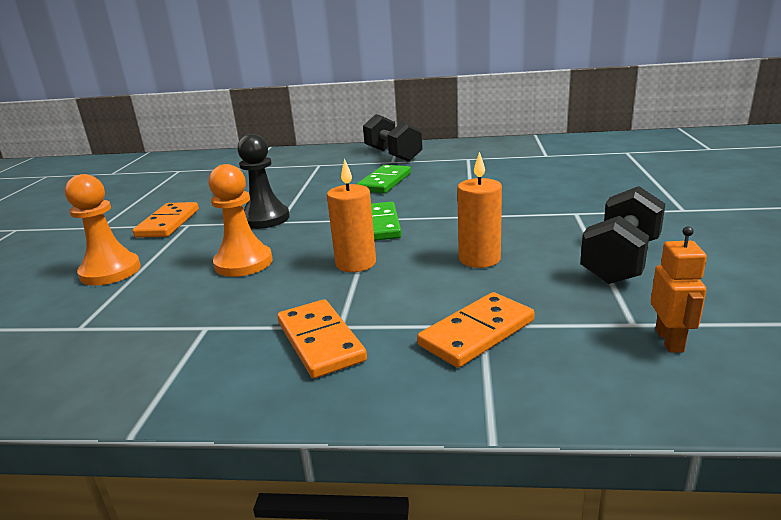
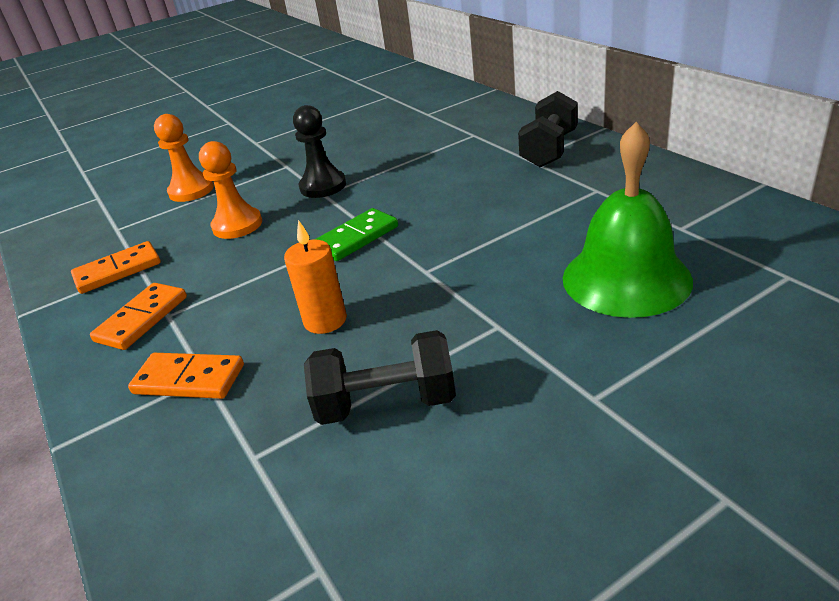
camera: 55 degrees right, 10 degrees up
orange domino [133,202,199,237] -> orange domino moved to [71,241,161,294]
orange candle [327,159,376,272] -> none
green domino [357,165,411,193] -> none
orange robot [651,226,707,353] -> none
none -> green bell [563,122,693,318]

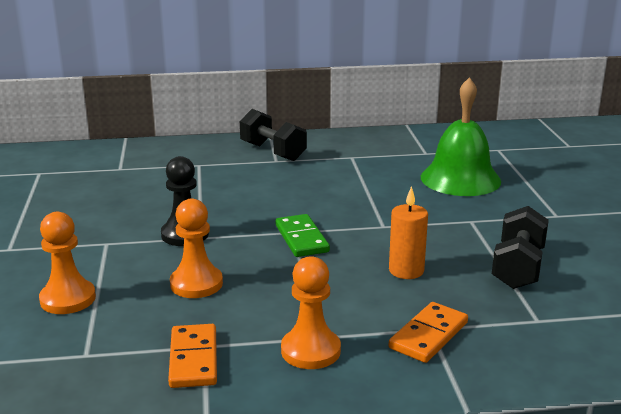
camera: 70 degrees left, 10 degrees down
orange domino [90,283,187,350] -> orange pawn [281,256,341,369]

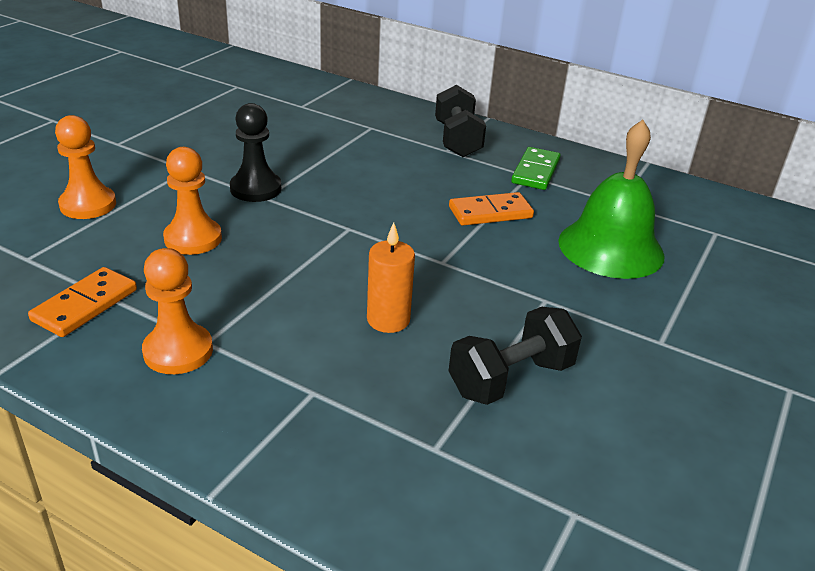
camera: 35 degrees right, 10 degrees up
green domino [276,214,330,257] -> green domino moved to [511,147,561,190]
orange domino [389,302,468,363] -> orange domino moved to [449,192,534,225]

